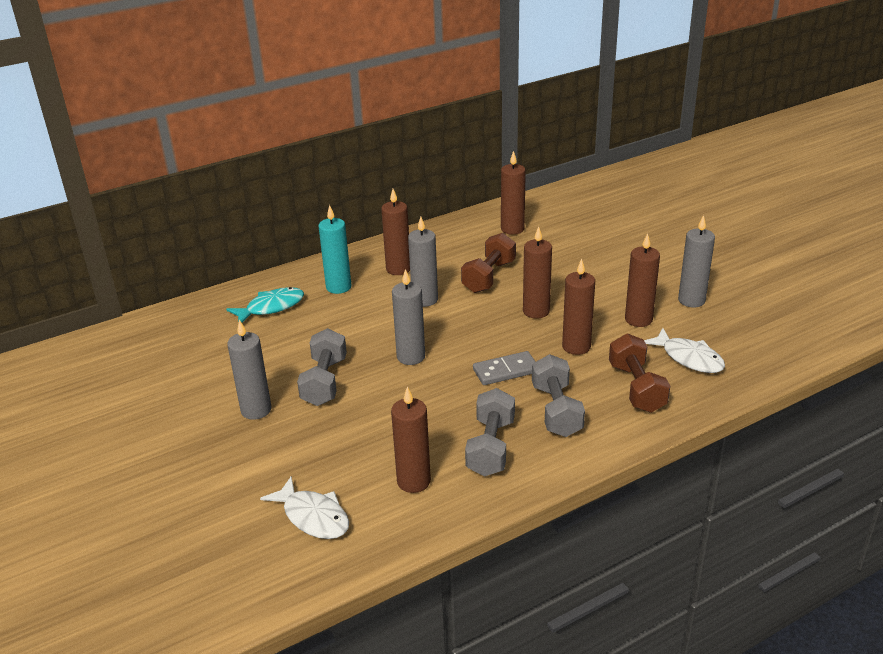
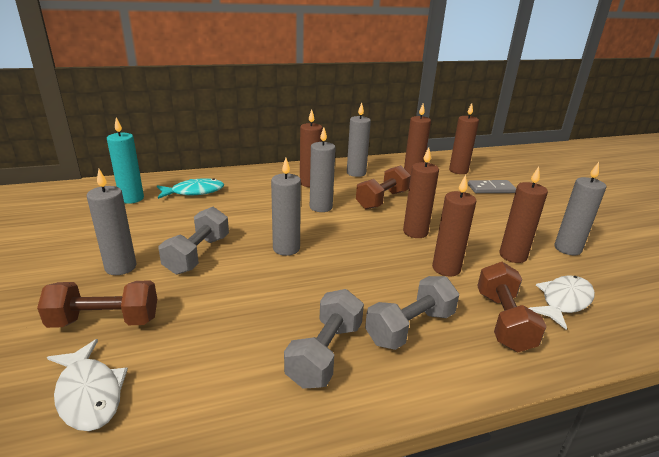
camera: 10 degrees right, 5 degrees down
turquoise candle [318,205,352,294] -> turquoise candle moved to [107,117,144,204]
brown candle [391,386,431,493] -> brown candle moved to [449,103,479,174]
grey domino [473,351,536,385] -> grey domino moved to [468,180,516,193]
grey dumbbell [532,354,585,437] -> grey dumbbell turned 45 degrees clockwise [365,276,459,350]
white fish [644,328,725,373] -> white fish turned 105 degrees counterclockwise [529,275,595,330]
none -> brown dumbbell [37,280,157,328]
none -> grey candle [347,103,371,177]

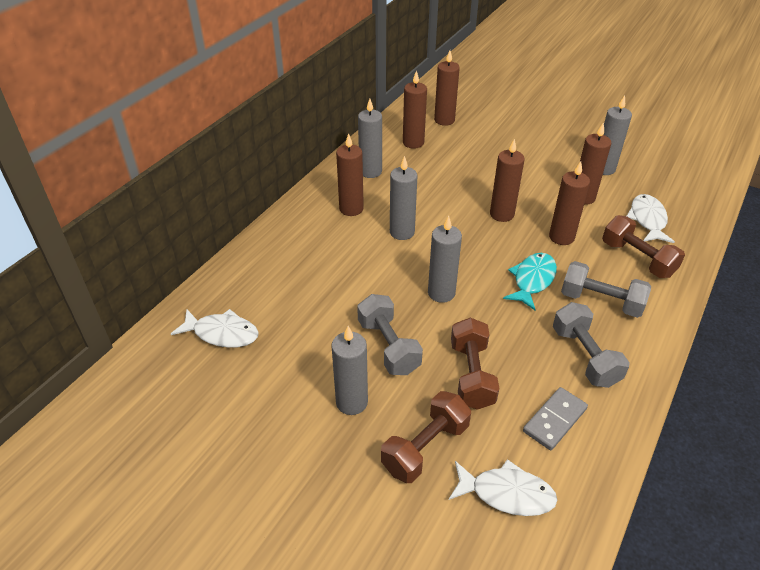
camera: 40 degrees left, 15 degrees up
turquoise candle [107,117,144,204] -> white fish [171,309,259,348]
turquoise fish [157,178,224,199] -> turquoise fish moved to [503,253,557,310]
brown dumbbell [356,165,411,210] -> brown dumbbell moved to [451,317,499,410]
grey dumbbell [365,276,459,350] -> grey dumbbell turned 75 degrees counterclockwise [561,261,651,318]
grey domino [468,180,516,193] -> grey domino moved to [523,387,588,450]

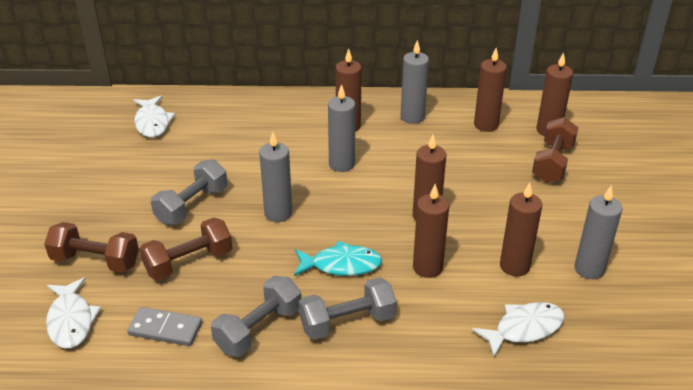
camera: 60 degrees right, 5 degrees down
grey candle [331,326,368,415] -> none
grey dumbbell [561,261,651,318] -> grey dumbbell turned 75 degrees clockwise [299,277,396,340]
brown dumbbell [602,215,685,278] -> brown dumbbell moved to [532,117,579,183]

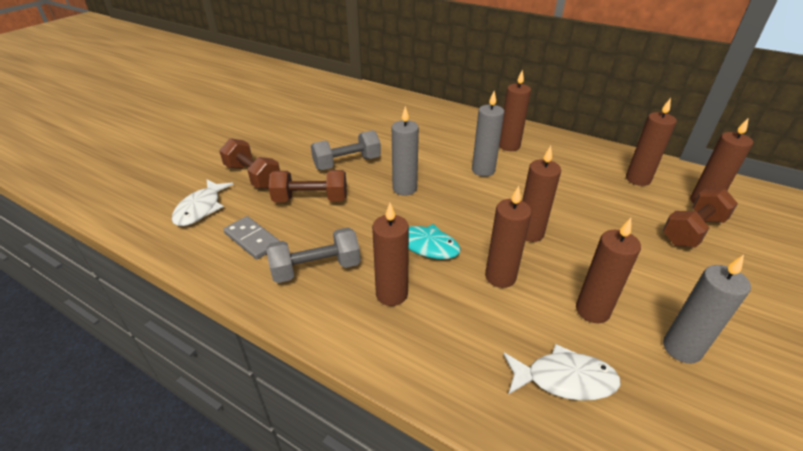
camera: 30 degrees right, 0 degrees up
white fish [133,95,175,137] -> none
grey dumbbell [299,277,396,340] -> brown candle [372,203,409,306]
grey candle [401,40,429,124] -> none

